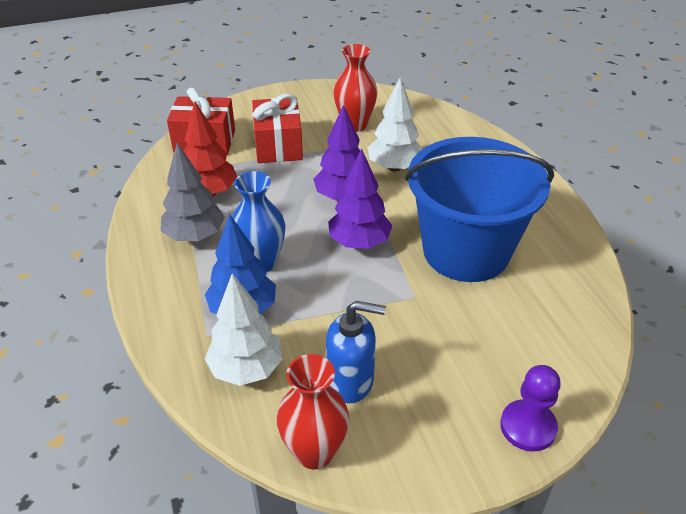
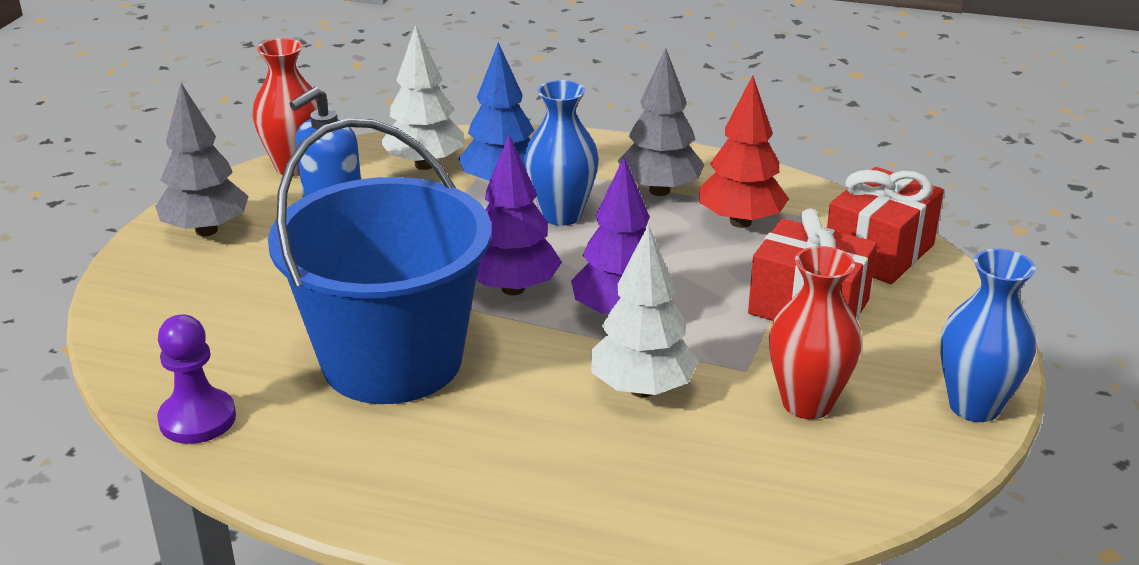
camera: 125 degrees right, 10 degrees down
purple pawn [500,365,561,452] -> purple pawn moved to [157,314,236,444]
none -> grey tree [155,83,249,236]
none -> blue vase [940,249,1036,422]

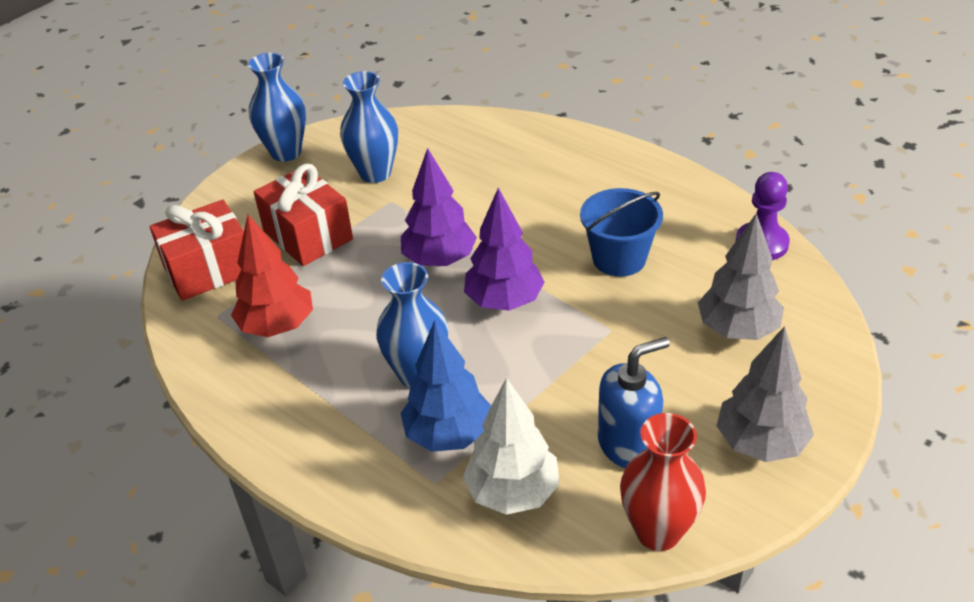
camera: 155 degrees left, 10 degrees up
blue bucket [268,118,492,404] -> blue bucket [580,188,663,277], size x0.52
white tree [591,224,699,397] -> none
grey tree [618,48,705,196] -> grey tree moved to [698,213,784,340]
red vase [769,246,862,419] -> blue vase [340,71,398,183]

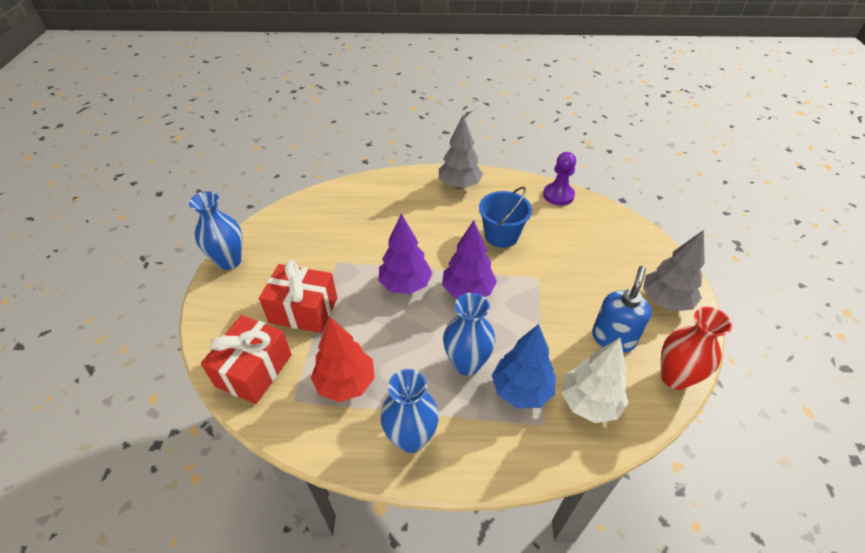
camera: 40 degrees left, 5 degrees up
blue vase [340,71,398,183] -> blue vase moved to [380,369,439,453]
grey tree [698,213,784,340] -> grey tree moved to [439,115,483,189]

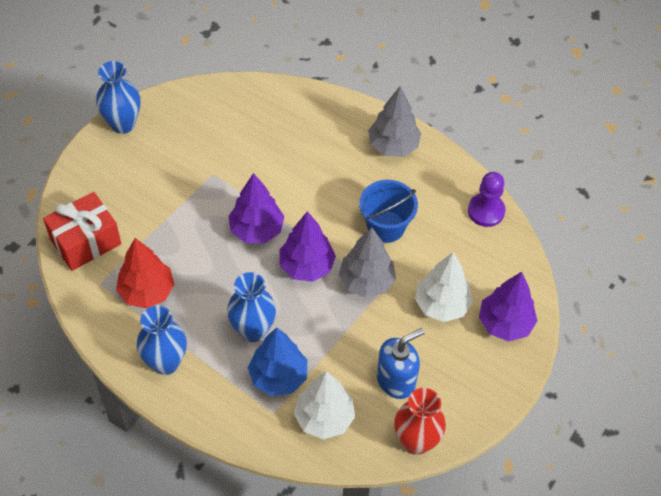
camera: 30 degrees right, 10 degrees up
red gift [259,260,337,333] -> none
grey tree [643,230,705,312] -> grey tree moved to [338,227,396,298]
none -> white tree [415,252,473,322]
none -> purple tree [479,272,537,341]

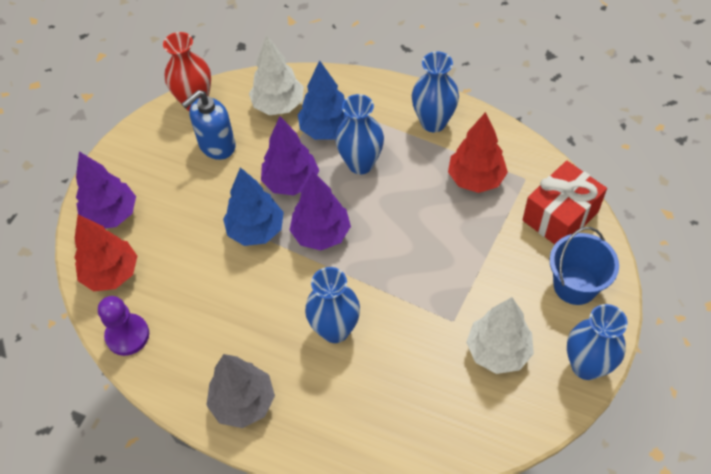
camera: 175 degrees right, 0 degrees up
purple tree [228,173,284,243] -> purple tree moved to [261,116,319,195]
grey tree [338,227,396,298] -> blue tree [223,167,284,246]
blue bucket [359,180,418,243] -> blue bucket moved to [550,227,619,305]
white tree [415,252,473,322] -> white tree moved to [466,297,534,374]
none -> red tree [74,215,137,291]
none -> blue vase [305,267,360,343]

